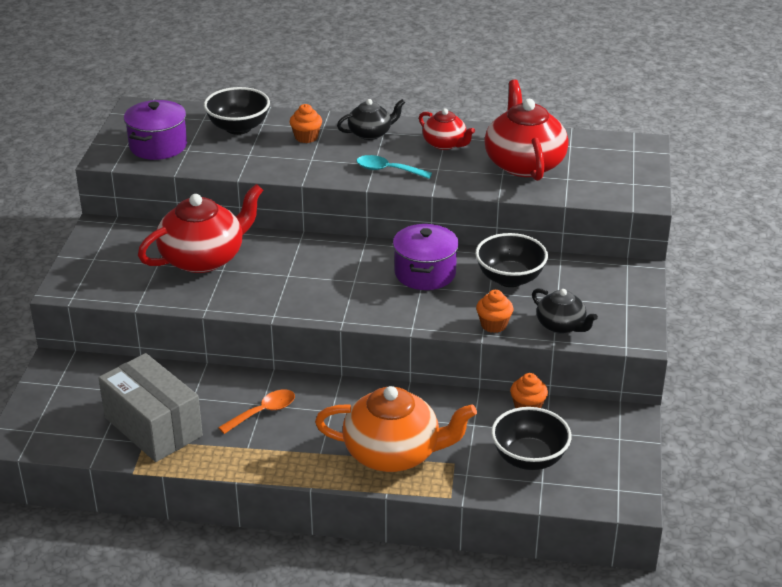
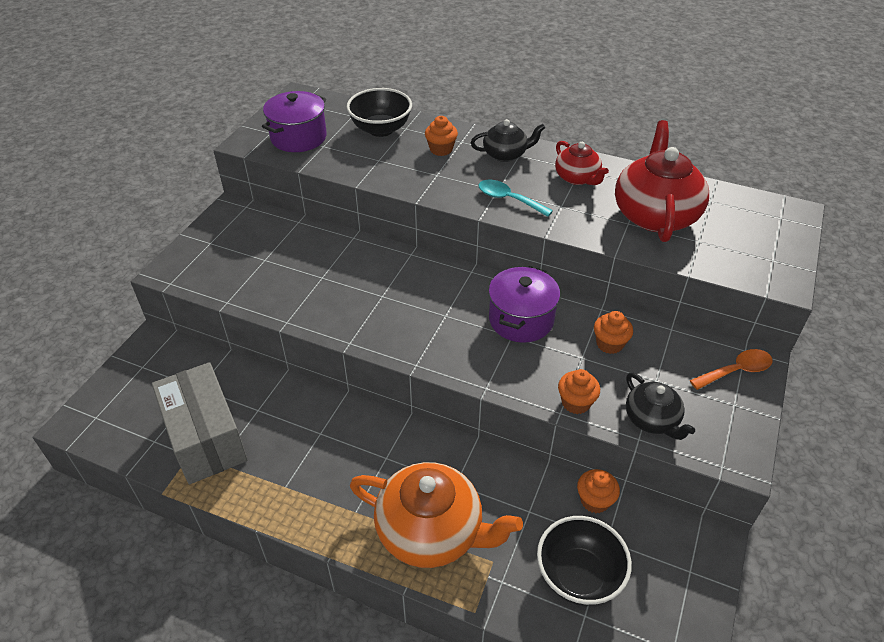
camera: 15 degrees right, 10 degrees up
red teapot [138,184,263,273] -> none
orange spoon [218,390,295,434] -> orange spoon moved to [690,349,773,390]
black bowl [475,233,548,287] -> orange cupcake [594,311,633,354]

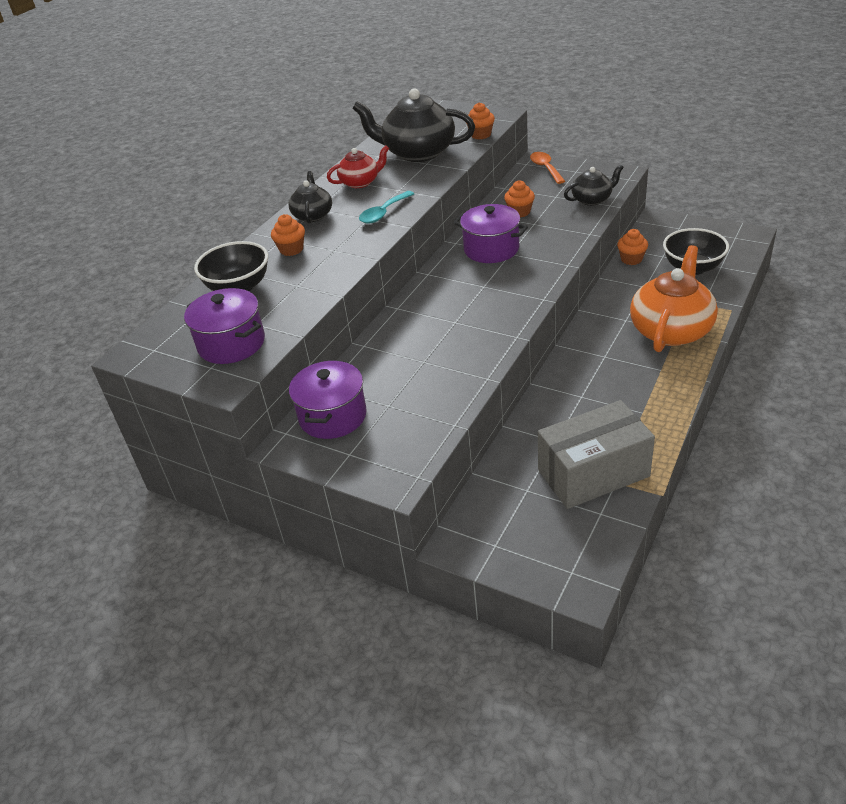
camera: 80 degrees left, 5 degrees down
orange cupcake [558,369,600,414] -> orange cupcake moved to [466,102,495,139]
red teapot [615,120,709,242] -> black teapot [352,88,475,162]
none -> purple pot [289,360,367,439]

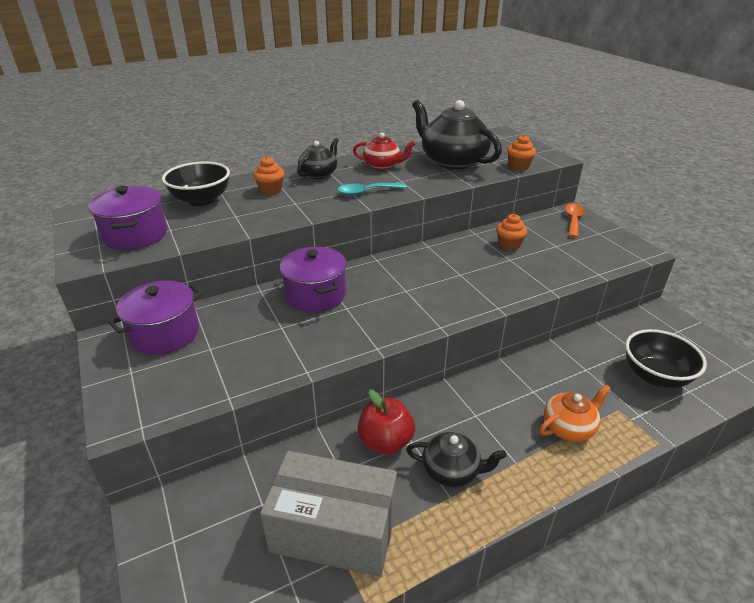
camera: 30 degrees right, 5 degrees down
purple pot [454,204,528,263] -> purple pot moved to [280,247,347,312]
black teapot [564,164,624,206] -> black teapot moved to [406,432,507,487]
orange cupcake [617,229,648,265] -> none
orange teapot [630,245,718,352] -> orange teapot [539,384,611,442], size x0.54
none -> red apple [357,389,415,455]

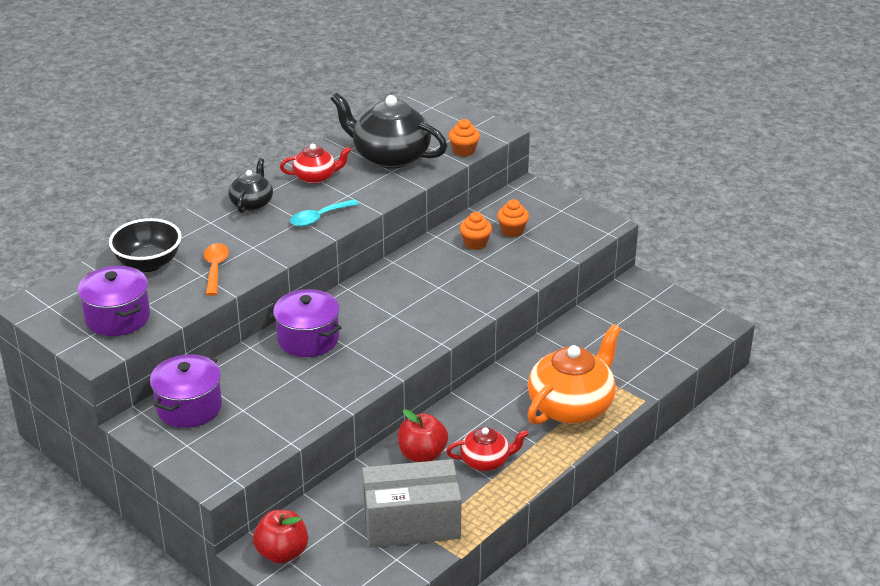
camera: 20 degrees left, 0 degrees up
orange cupcake [253,156,285,195] -> orange cupcake moved to [497,199,529,237]
black teapot [406,432,507,487] -> red teapot [446,427,528,471]
orange teapot [539,384,611,442] -> orange teapot [528,324,621,425], size x1.84
orange spoon [565,204,585,238] -> orange spoon moved to [204,243,229,296]
black bowl [625,329,707,388] -> none
none -> red apple [253,510,308,564]

